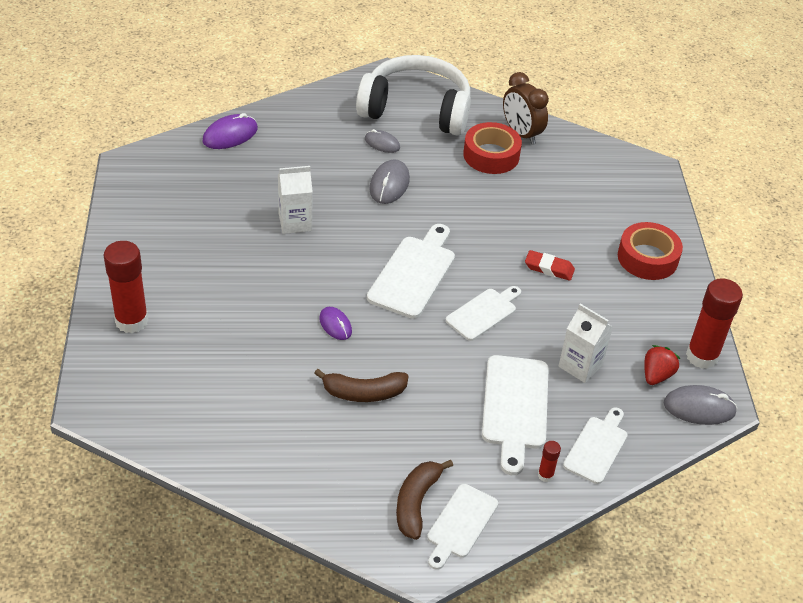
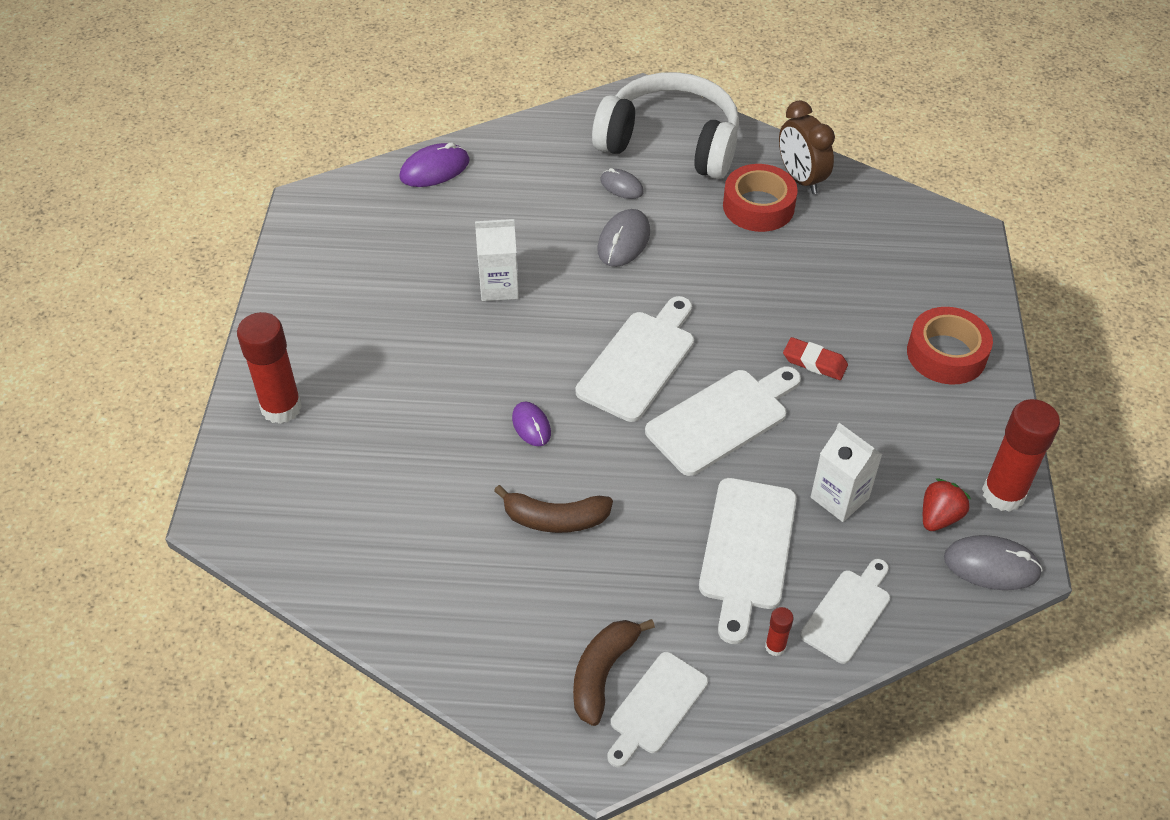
camera: 10 degrees right, 5 degrees up
white cutting board [446,286,521,341] -> white cutting board [645,366,801,476], size x1.53

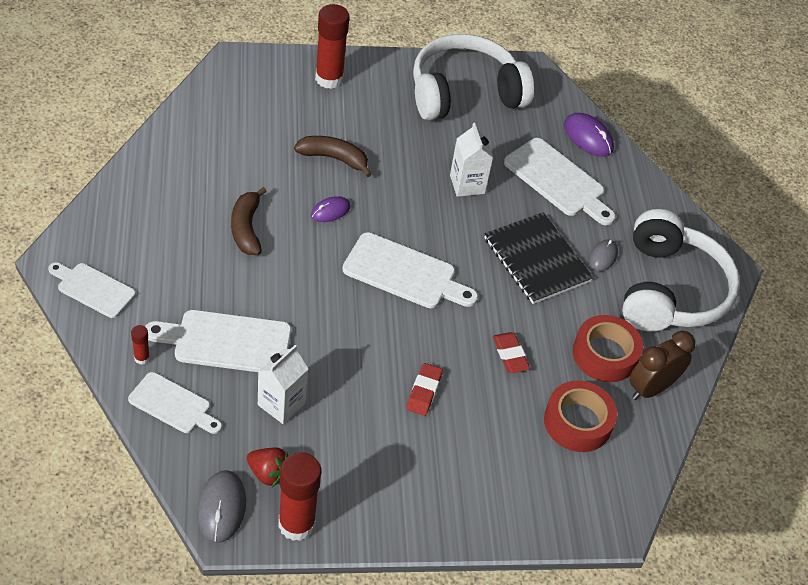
camera: 75 degrees right, 0 degrees up
brown banana [573,619,655,726] -> brown banana moved to [294,136,372,177]
grey mouse [597,209,650,267] -> black notebook [484,212,594,304]
white cutting board [645,366,801,476] -> white cutting board moved to [504,138,616,225]
red tape [907,307,993,385] -> red tape moved to [544,381,617,452]
none -> white headphones [413,34,534,121]
none -> red eraser [493,332,530,373]

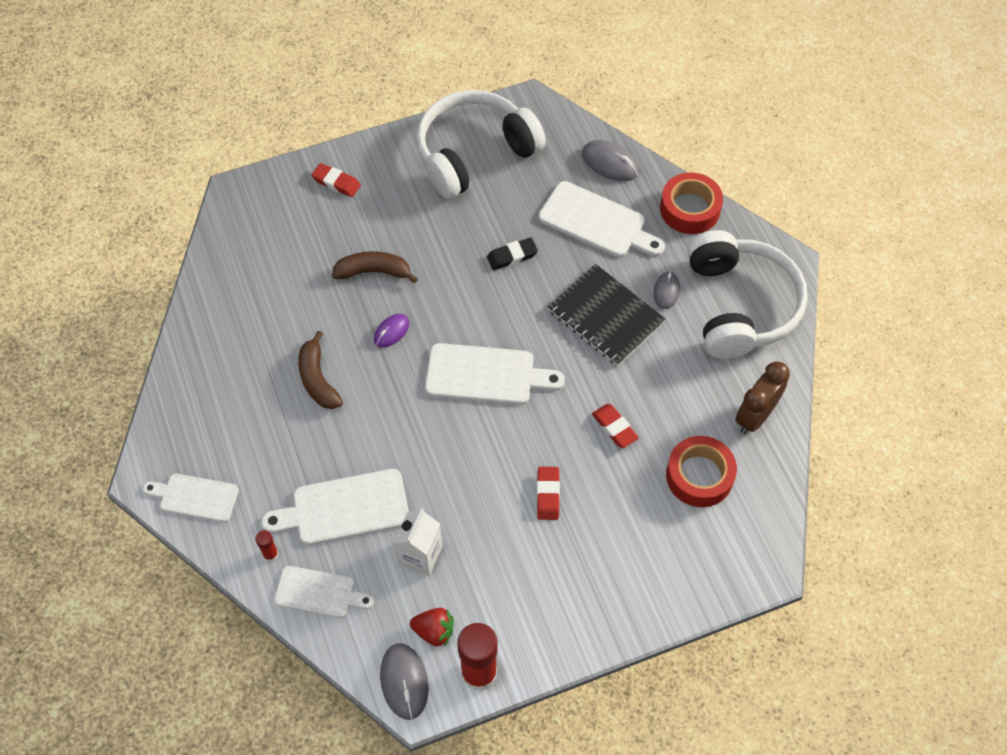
camera: 10 degrees left, 10 degrees up
red glue stick [315,4,349,89] -> red eraser [311,163,361,197]
white carton [450,123,493,197] -> black eraser [487,237,538,270]
purple mouse [564,113,614,157] -> grey mouse [582,140,639,181]
red tape [573,315,643,382] -> red tape moved to [660,172,723,234]

